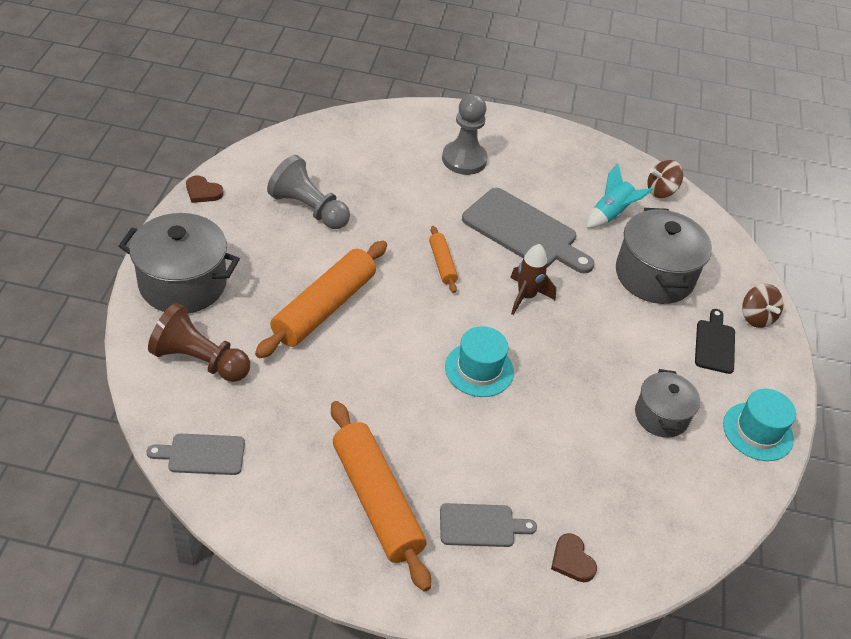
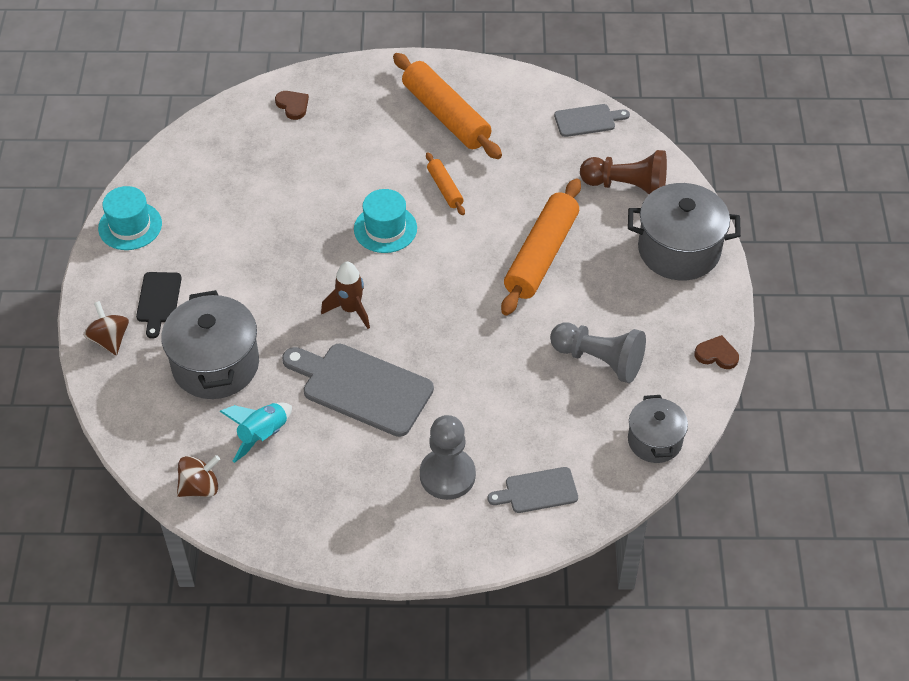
camera: 175 degrees right, 5 degrees up
orange rolling pin [429,226,458,293] -> orange rolling pin moved to [426,152,465,215]
grey cutting board [440,503,537,547] -> grey cutting board moved to [488,467,578,513]
grey pot [635,369,700,438] -> grey pot moved to [628,395,688,463]

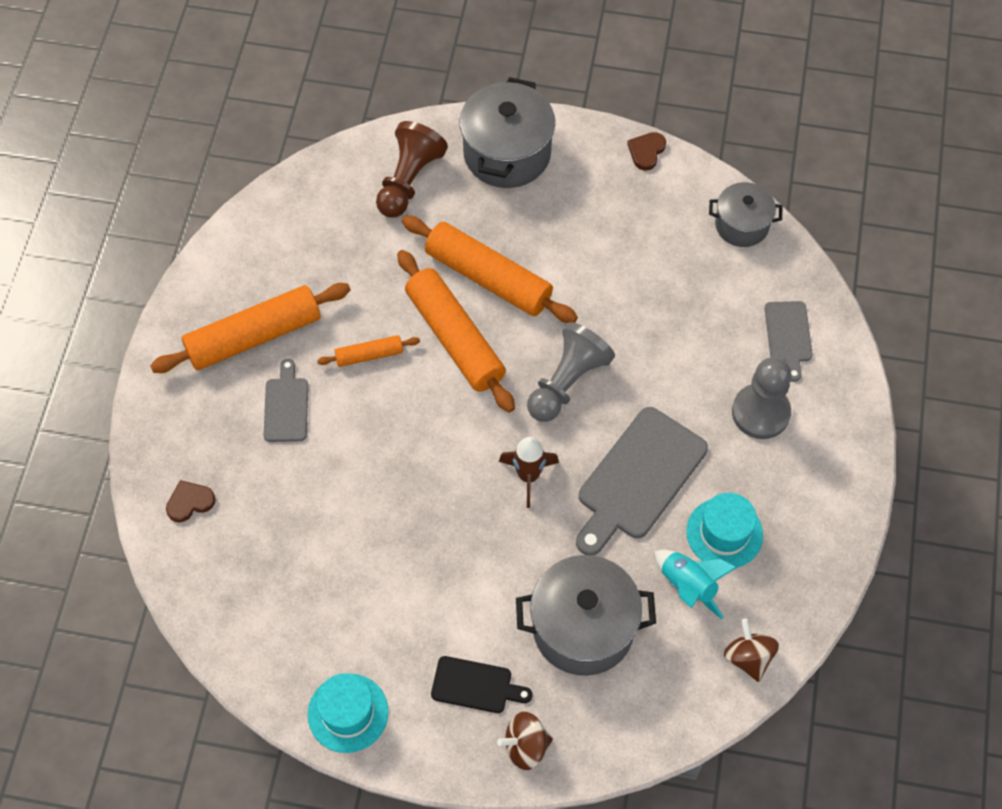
camera: 80 degrees left, 10 degrees up
turquoise hat [354,189,417,253] -> turquoise hat moved to [686,493,763,568]
grey pawn [550,323,646,383] -> grey pawn moved to [527,322,615,422]
grey cutting board [554,104,630,137] -> grey cutting board moved to [264,359,308,442]
none -> orange rolling pin [397,250,515,413]

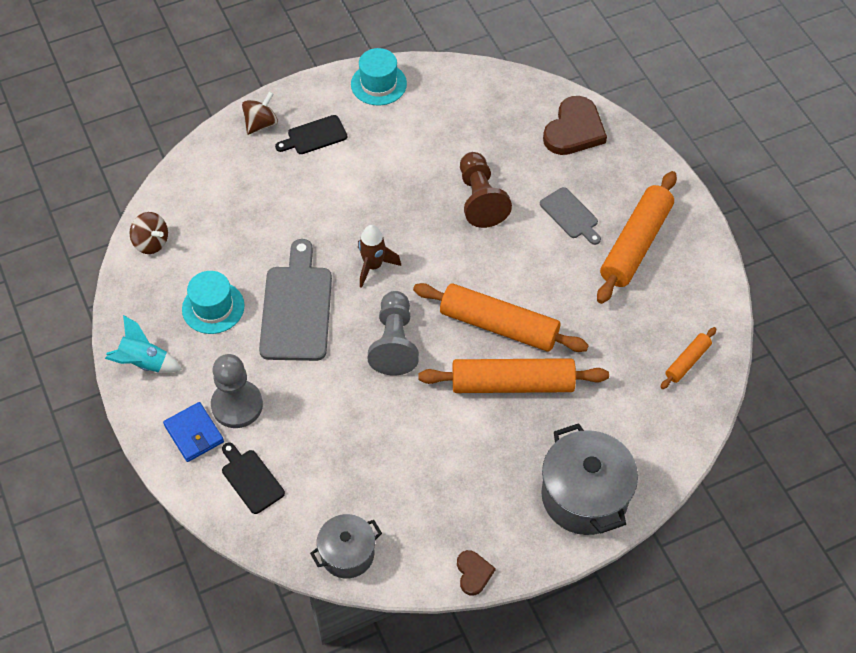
camera: 145 degrees right, 5 degrees down
brown heart [166,480,216,522] -> brown heart [543,96,607,155], size x1.92
orange rolling pin [317,335,420,367] -> orange rolling pin moved to [660,327,716,389]
brown pawn [376,121,448,217] -> brown pawn moved to [460,152,512,228]
grey pot [516,555,656,676] -> none
turquoise rocket [655,550,737,619] -> turquoise rocket moved to [105,315,182,373]
grey cutting board [765,301,813,382] -> black cutting board [222,442,285,514]
none -> blue wallet [163,402,224,462]

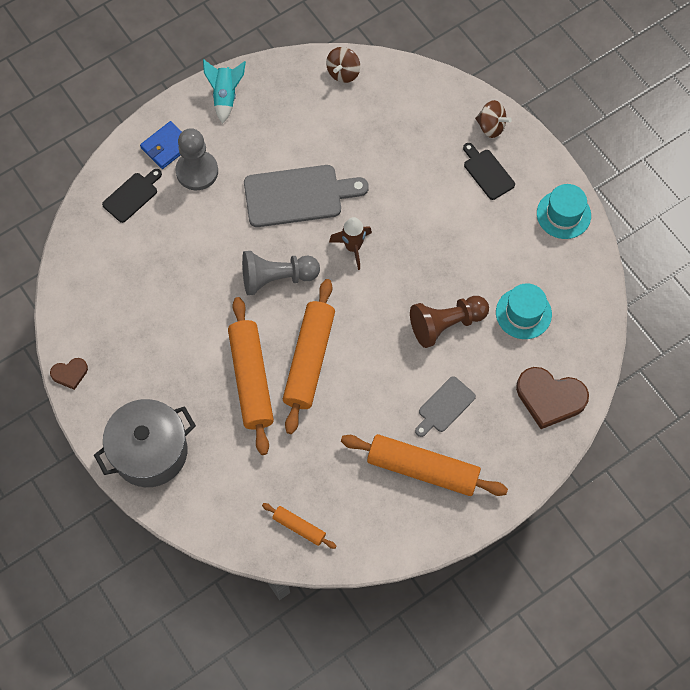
camera: 80 degrees right, 10 degrees up
turquoise hat [182,271,245,334] -> turquoise hat moved to [496,283,552,339]
grey pot [310,514,382,578] -> none

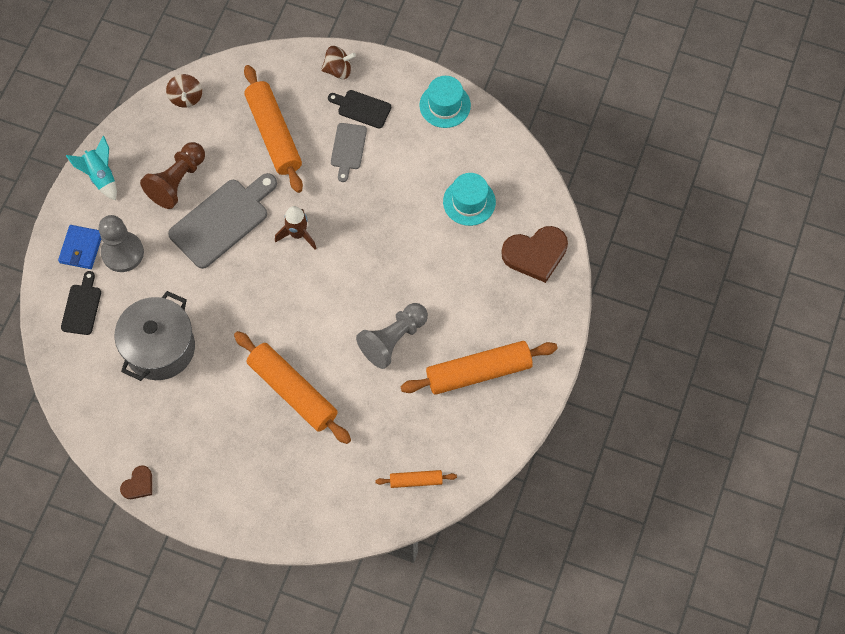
camera: 35 degrees left, 0 degrees up
grey pot [94,399,196,487] -> grey pot moved to [115,291,195,381]
grey pawn [242,251,320,295] -> grey pawn moved to [356,303,428,369]
orange rolling pin [283,279,335,434] -> orange rolling pin moved to [244,65,303,193]
brown pawn [410,296,489,348] -> brown pawn moved to [140,142,205,209]
grey cutting board [415,376,476,437] -> grey cutting board moved to [331,123,367,182]

